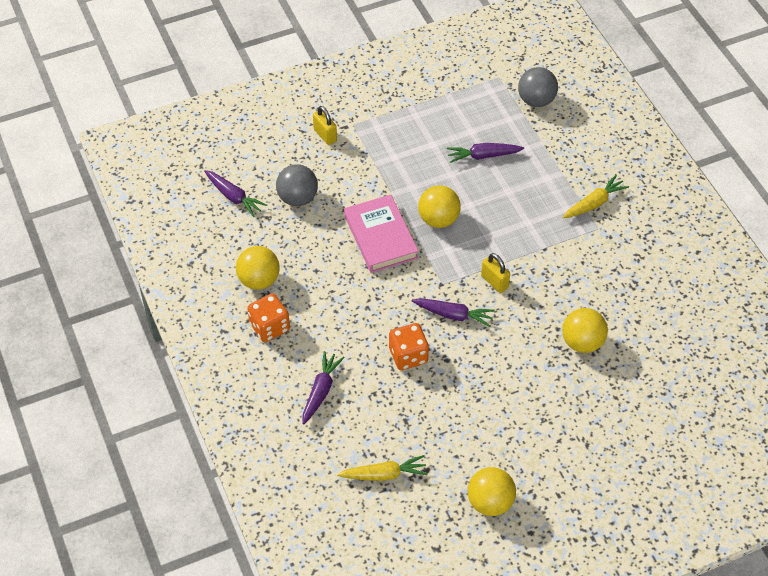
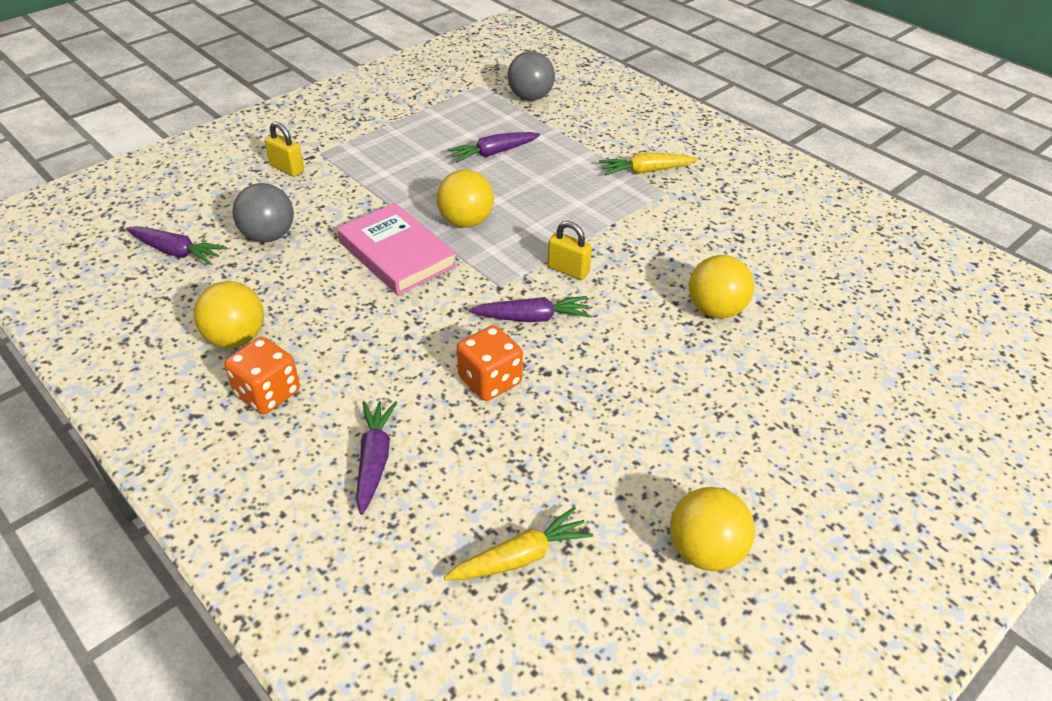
camera: 20 degrees left, 10 degrees down
yellow carrot [563,175,629,218] -> yellow carrot turned 135 degrees counterclockwise [599,153,698,175]

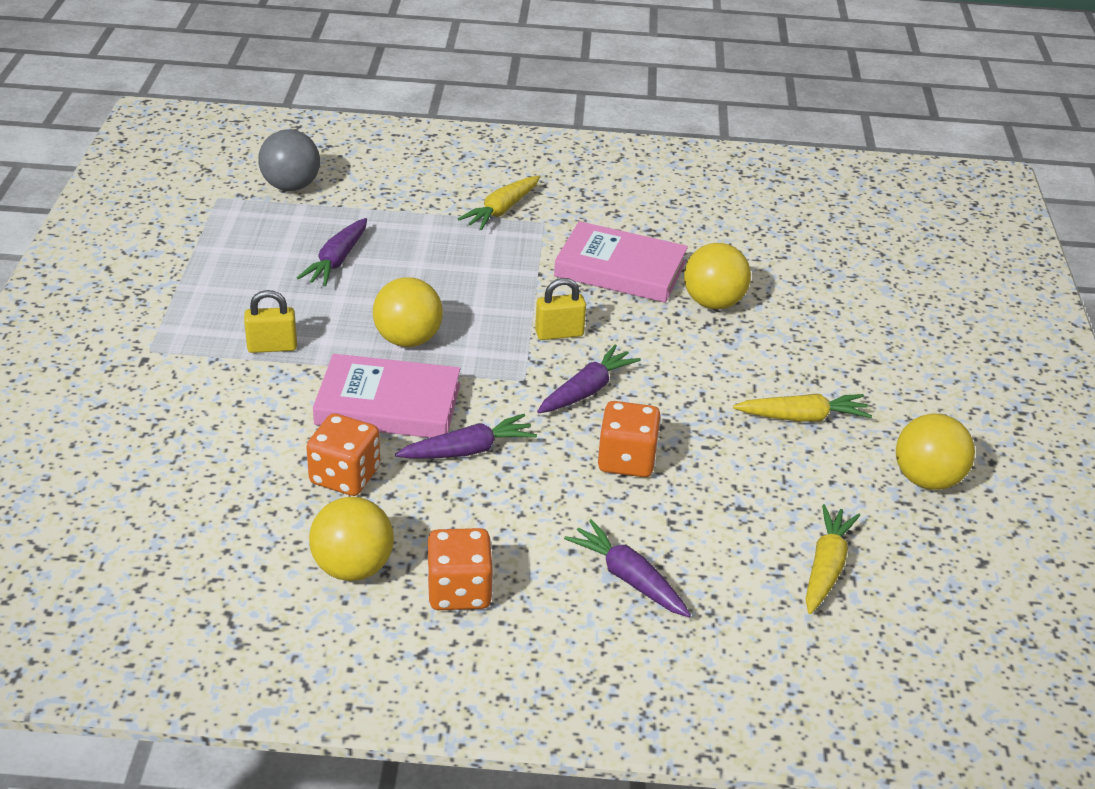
camera: 45 degrees left, 5 degrees down
purple carrot [126,226,227,265] -> purple carrot moved to [395,414,537,459]
grey ball [232,183,294,243] -> none
yellow padlock [265,121,304,177] -> yellow padlock moved to [244,290,297,353]
none -> orange dice [306,413,380,496]
none -> pink book [554,221,688,303]
none -> yellow carrot [733,394,872,422]

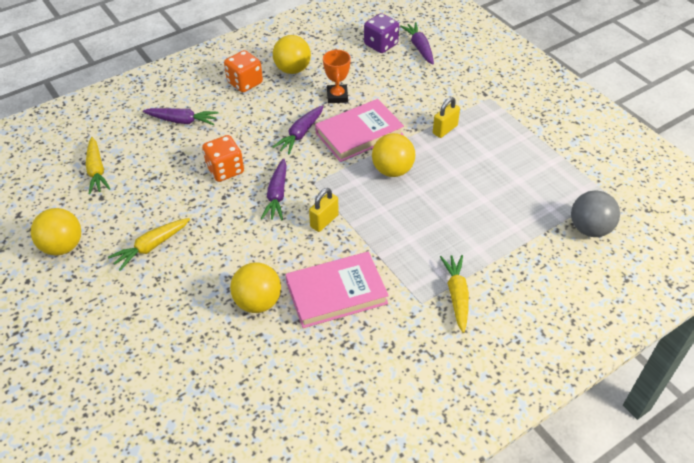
camera: 145 degrees right, 10 degrees up
purple carrot [297,218,367,286] -> purple carrot moved to [400,22,434,65]
orange dice [306,413,380,496] -> orange trophy [323,49,351,103]
none -> purple dice [364,13,399,53]

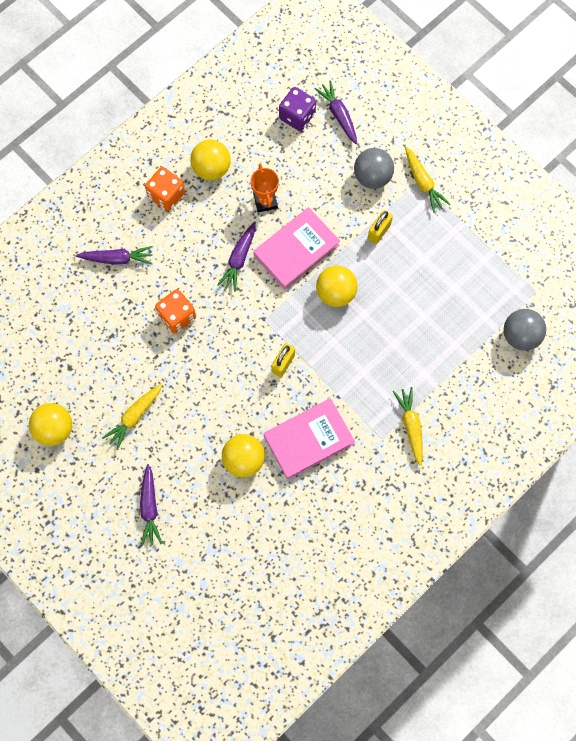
camera: 10 degrees left, 25 degrees up
yellow carrot [86,137,110,194] -> yellow carrot moved to [405,147,450,213]
purple carrot [261,159,287,220] -> purple carrot moved to [140,464,163,546]
none -> grey ball [354,148,394,189]

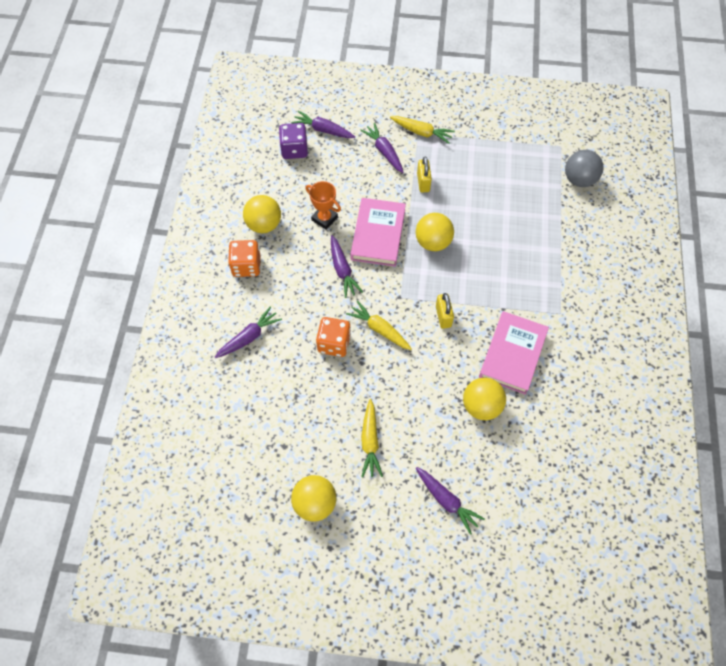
camera: 40 degrees left, 10 degrees down
grey ball [354,148,394,189] -> purple carrot [360,123,404,173]
yellow carrot [393,387,423,466] -> yellow carrot moved to [346,300,412,350]

